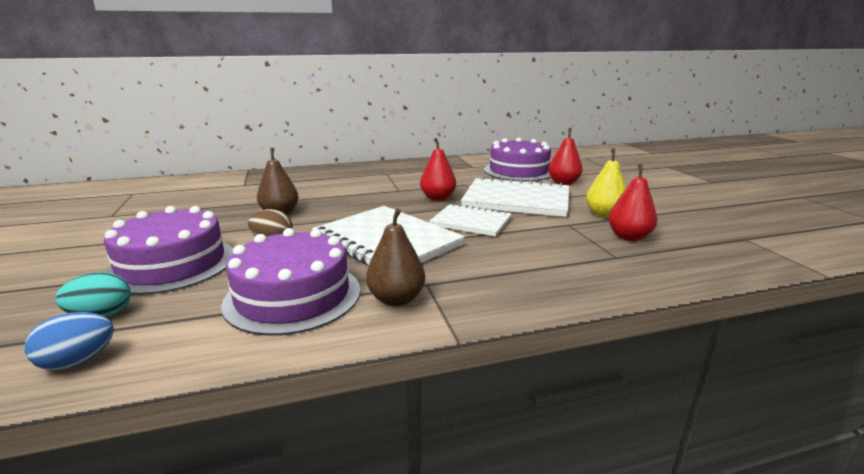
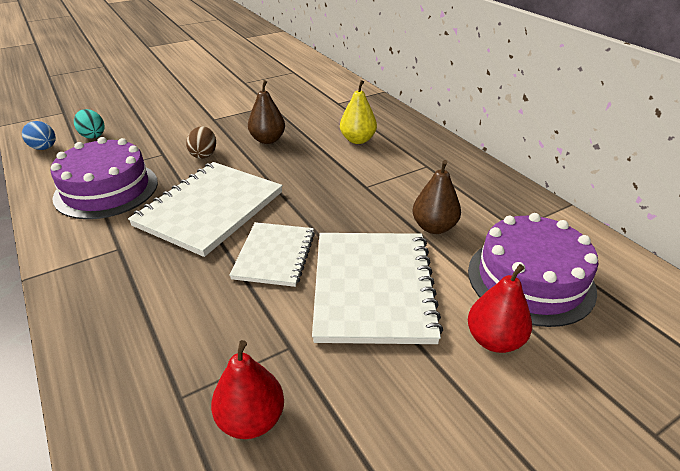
camera: 75 degrees right, 15 degrees up
purple cake [104,206,233,295] -> none
brown pear [366,208,425,307] -> brown pear moved to [412,160,461,234]
red pear [420,138,456,201] -> none
yellow pear [586,149,626,218] -> yellow pear moved to [340,80,377,144]

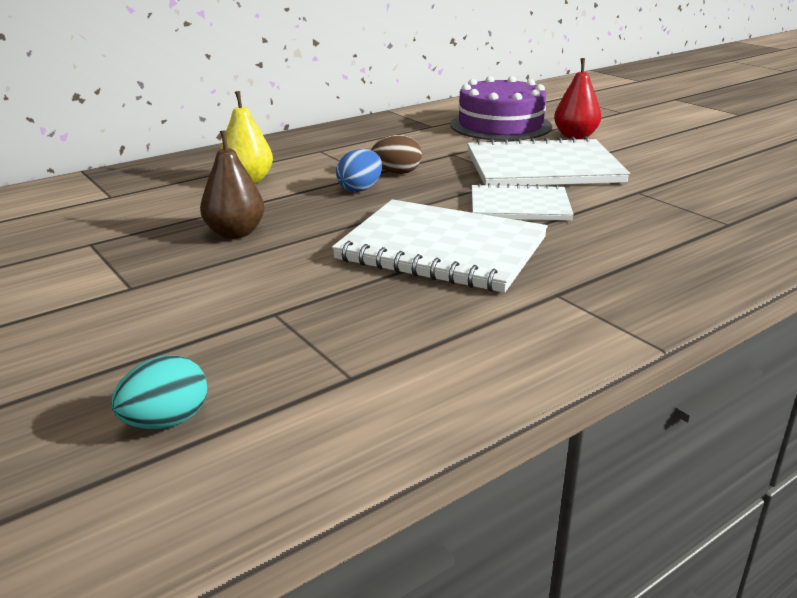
camera: 95 degrees left, 10 degrees down
blue egg [22,121,56,150] -> blue egg moved to [336,149,382,192]
purple cake [50,137,158,219] -> none
brown egg [186,126,216,159] -> brown egg moved to [371,135,422,174]
red pear [211,340,284,439] -> none
brown pear [412,160,461,234] -> none

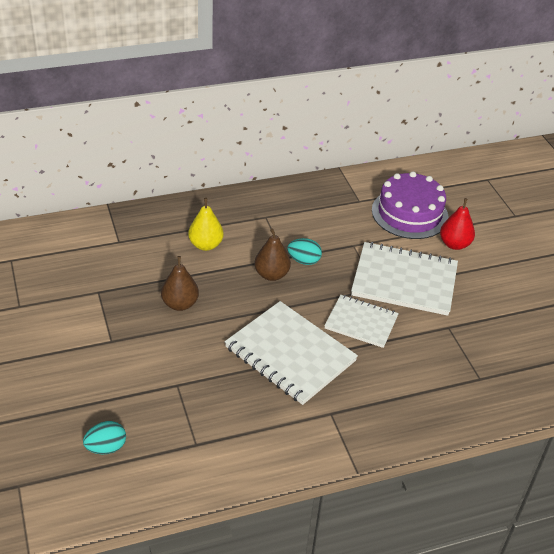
camera: 15 degrees right, 15 degrees up
blue egg [336,149,382,192] -> brown pear [254,228,291,281]
brown egg [371,135,422,174] -> turquoise egg [287,238,322,265]

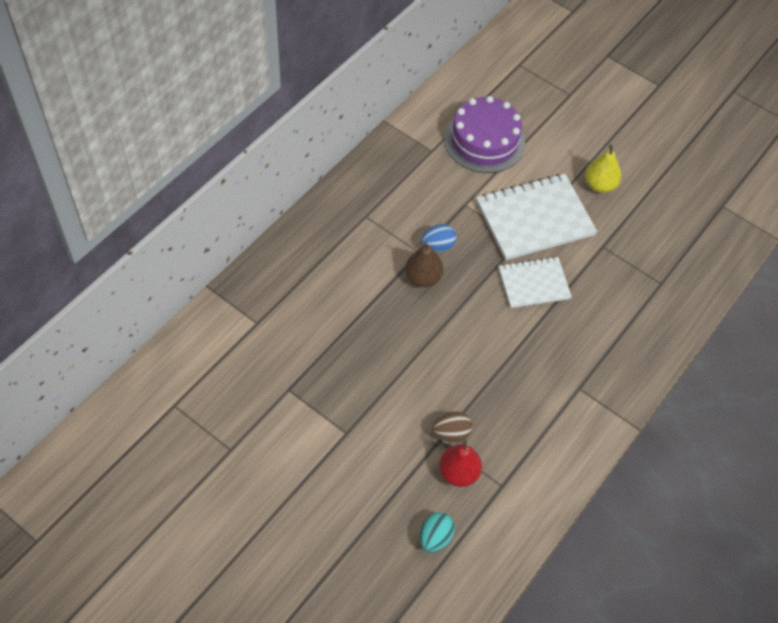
camera: 35 degrees left, 15 degrees up
brown pear [161,256,199,311] -> none
yellow pear [188,198,224,251] -> yellow pear moved to [585,144,621,193]
white notebook [225,301,358,405] -> none
turquoise egg [287,238,322,265] -> blue egg [421,224,457,252]
red pear [440,198,475,250] -> red pear moved to [439,440,482,487]
none -> brown egg [432,411,473,443]

